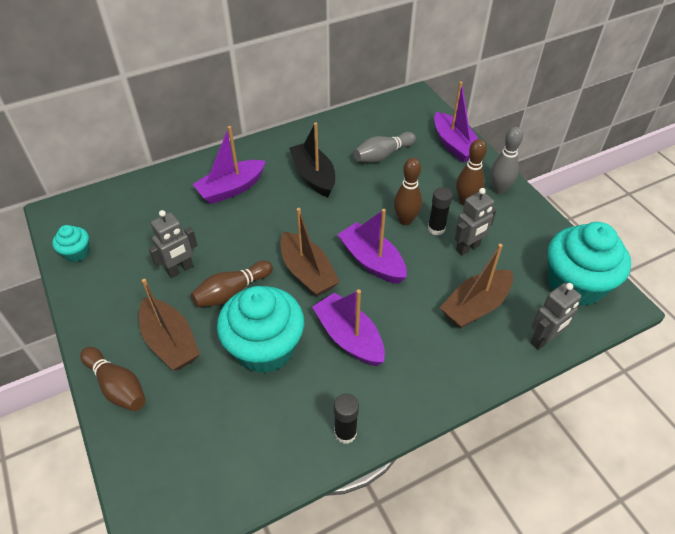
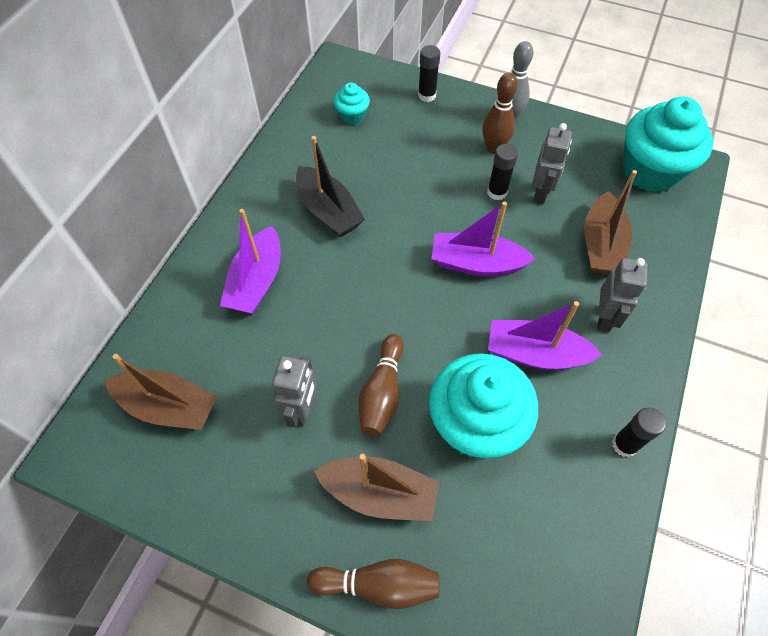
camera: 40 degrees left, 10 degrees up
turquoise cupcake [52,225,90,262] -> turquoise cupcake moved to [334,82,370,125]
brown boat [280,208,340,297] -> brown boat moved to [105,354,217,430]
black boat [289,122,335,197] -> black boat turned 150 degrees counterclockwise [296,136,365,237]
grey bowling pin [354,132,416,163] -> none
brown bowling pin [394,158,422,225] -> none
purple boat [434,81,478,162] -> black glue stick [418,45,440,102]
grey robot [531,283,581,350] -> grey robot moved to [597,258,648,332]

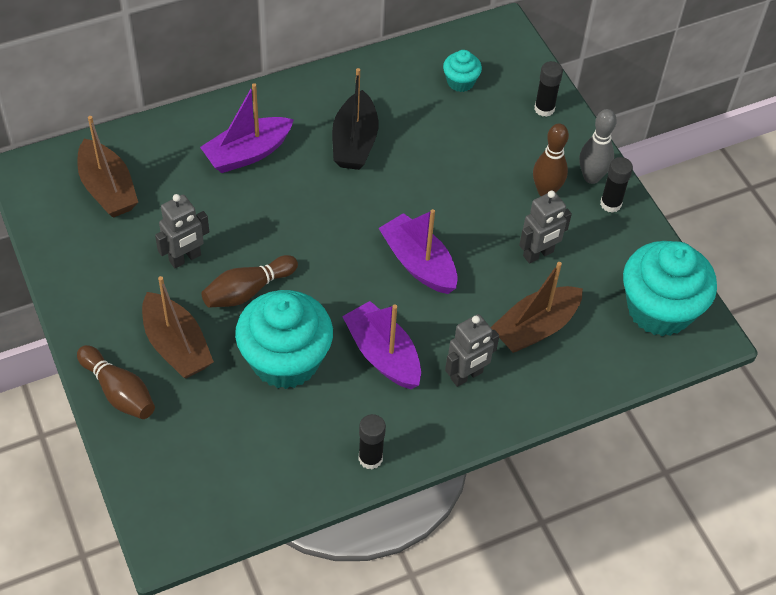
camera: 40 degrees right, 5 degrees down
black glue stick [487,144,518,201] -> black glue stick moved to [600,157,633,213]

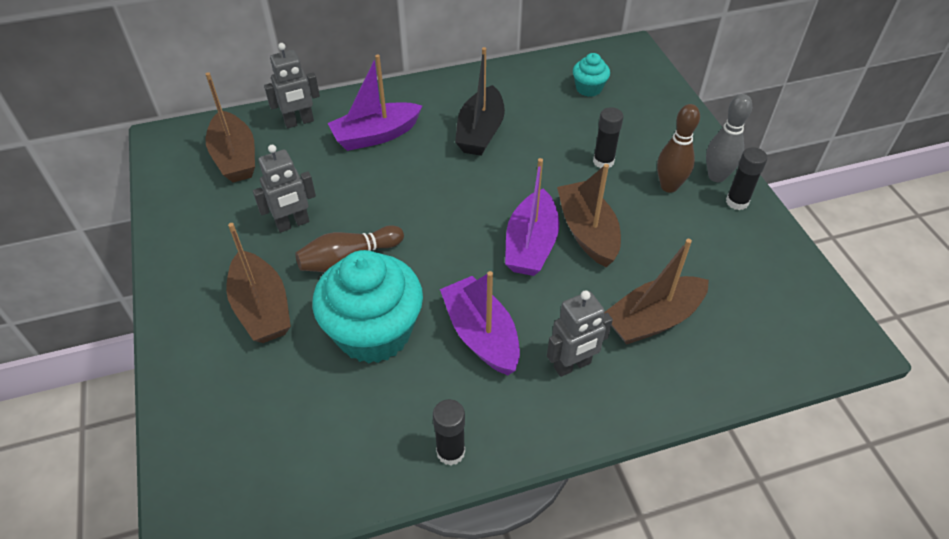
camera: 10 degrees right, 5 degrees down
brown bowling pin [77,345,155,419] -> none
purple boat [378,209,458,294] -> purple boat turned 135 degrees counterclockwise [505,158,559,276]
grey robot [519,190,572,264] -> grey robot moved to [264,43,320,128]
black glue stick [534,61,563,117] -> black glue stick moved to [593,107,624,169]
turquoise cupcake [623,241,717,336] -> none
none -> brown boat [557,164,621,267]

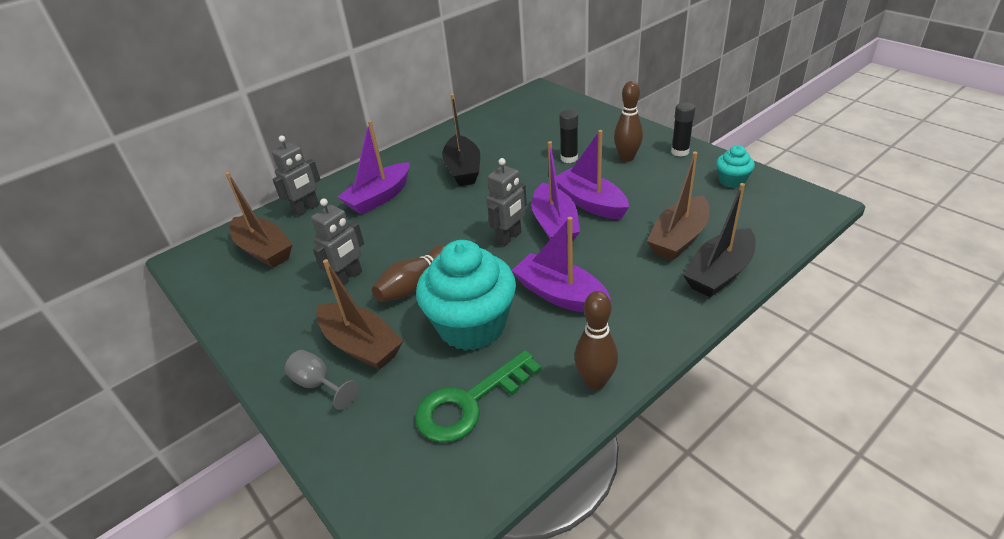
camera: 20 degrees left, 10 degrees down
black glue stick [433,399,465,465] -> brown bowling pin [574,291,618,390]
grey robot [547,290,613,377] -> grey robot moved to [486,158,527,246]
brown boat [557,164,621,267] -> purple boat [556,130,629,220]
turquoise cupcake [573,53,610,97] -> turquoise cupcake moved to [716,145,755,188]
grey bowling pin [706,94,752,182] -> none
none -> grey goblet [285,350,359,410]
none -> green key [415,350,542,443]
none -> black boat [683,183,756,297]

